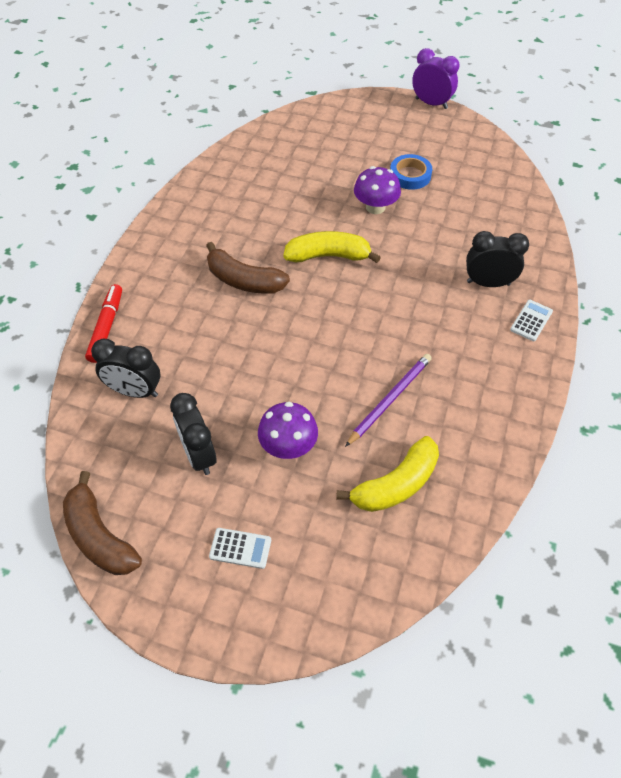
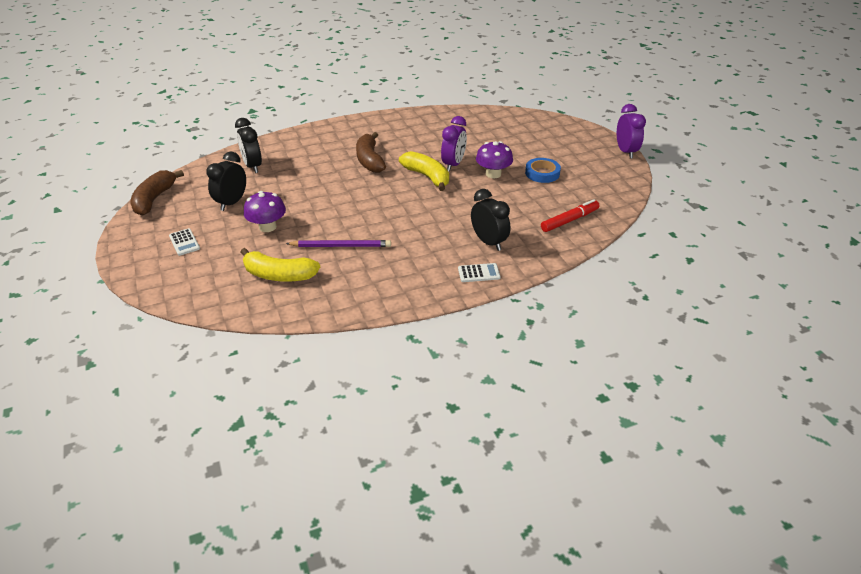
camera: 50 degrees right, 15 degrees down
red marker [85,284,122,363] -> red marker moved to [541,199,600,232]
none -> purple clock [441,116,467,171]

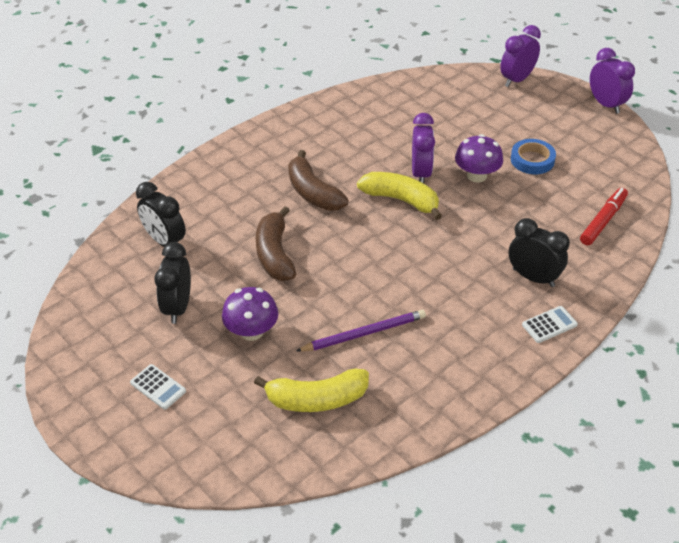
camera: 20 degrees left, 5 degrees up
brown banana [130,170,184,215] -> brown banana moved to [256,206,296,281]
none -> purple clock [500,25,541,87]

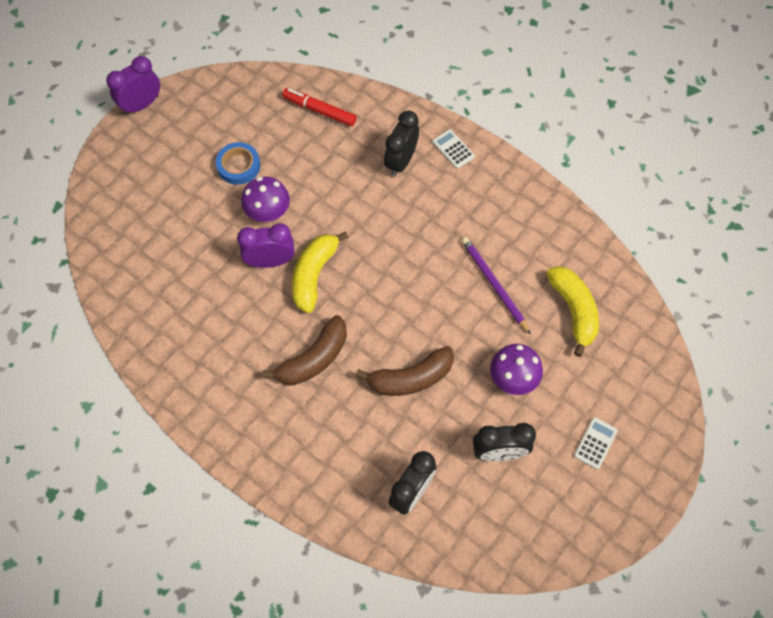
camera: 100 degrees left, 20 degrees up
purple clock [500,25,541,87] -> none

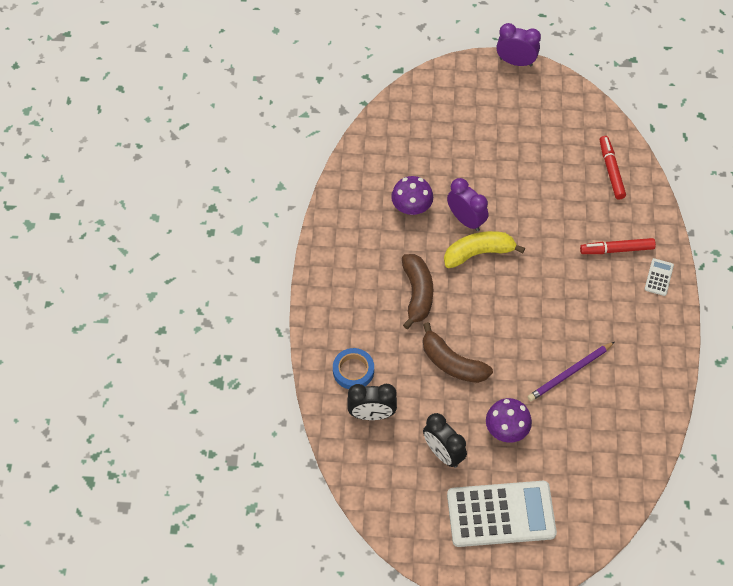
camera: 55 degrees right, 5 degrees down
blue tape [216,142,260,185] -> blue tape moved to [333,348,374,389]
purple mushroom [241,176,290,222] -> purple mushroom moved to [391,176,433,215]
brown banana [262,315,347,385] -> brown banana turned 105 degrees counterclockwise [402,254,433,329]
black clock [384,111,419,177] -> red marker [580,238,656,254]
purple pencil [461,237,531,335] -> purple pencil turned 150 degrees counterclockwise [528,342,614,401]
yellow banana [546,266,599,357] -> none
white calculator [574,417,618,469] -> white calculator [447,481,557,547], size x2.47

